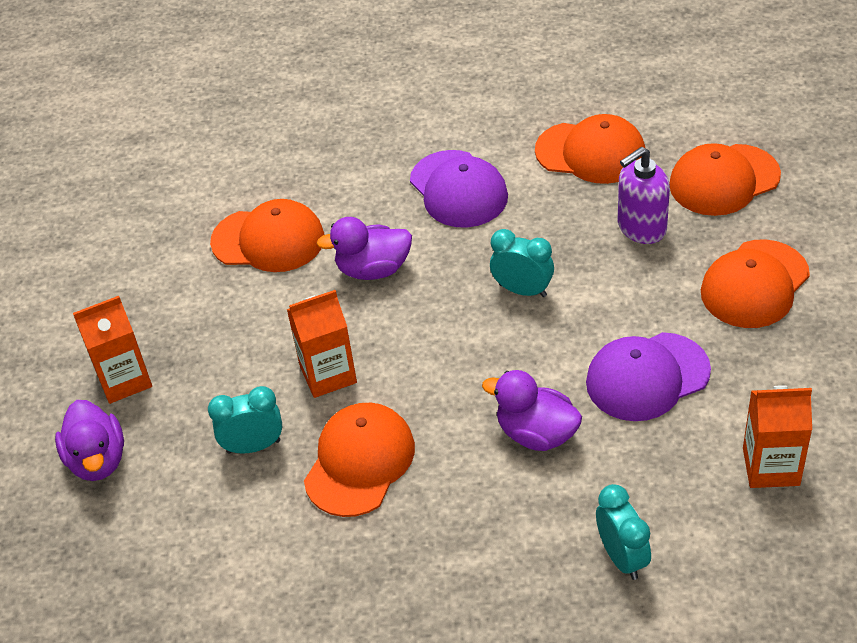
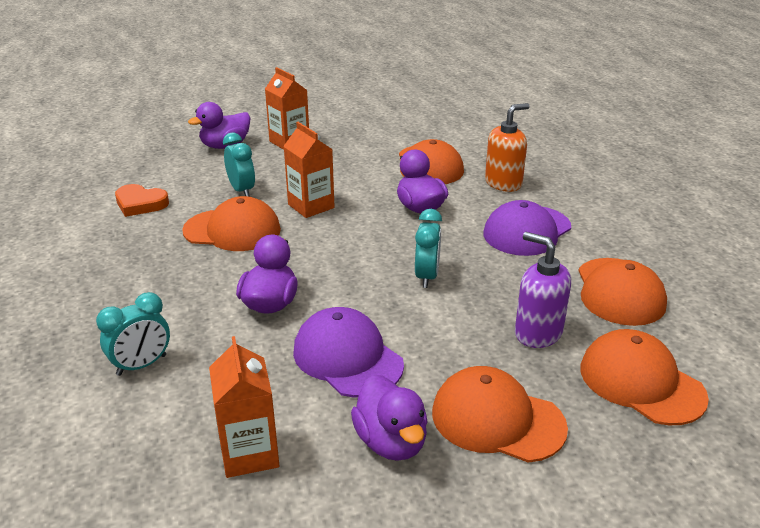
camera: 70 degrees right, 15 degrees down
none -> orange heart [115,184,169,217]
none -> purple duck [351,375,428,461]
none -> orange soap dispenser [485,103,529,192]

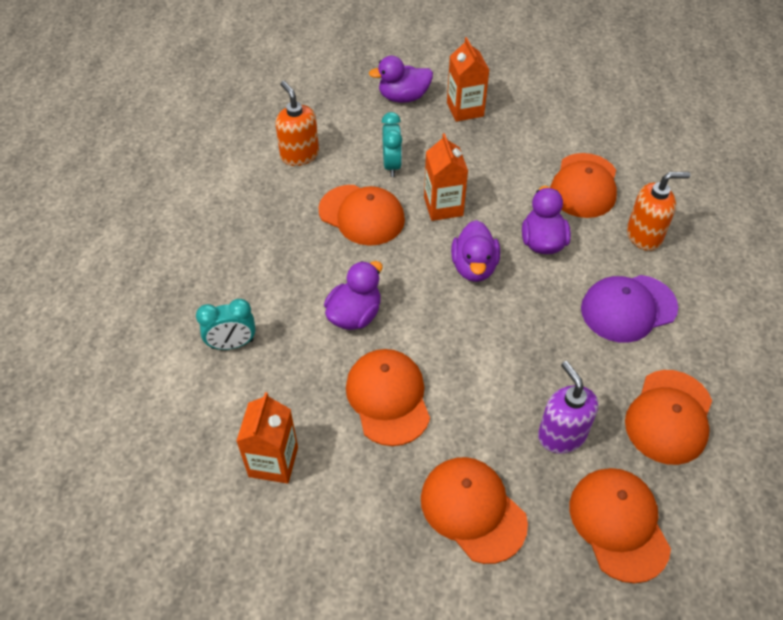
camera: 25 degrees right, 20 degrees up
orange heart [115,184,169,217] -> orange soap dispenser [276,81,319,166]
purple cap [293,307,404,397] -> orange cap [346,349,430,446]
purple duck [351,375,428,461] -> purple duck moved to [451,220,500,282]
turquoise clock [415,209,442,288] -> none

